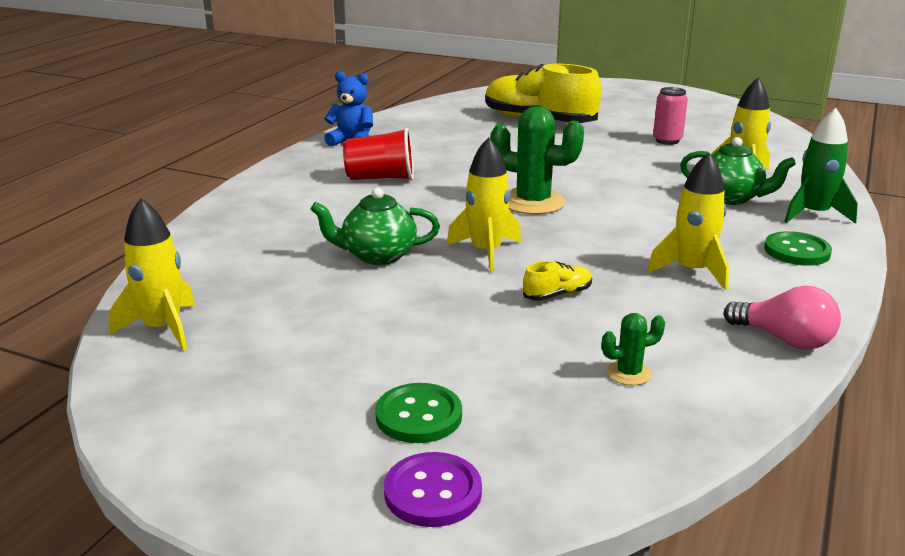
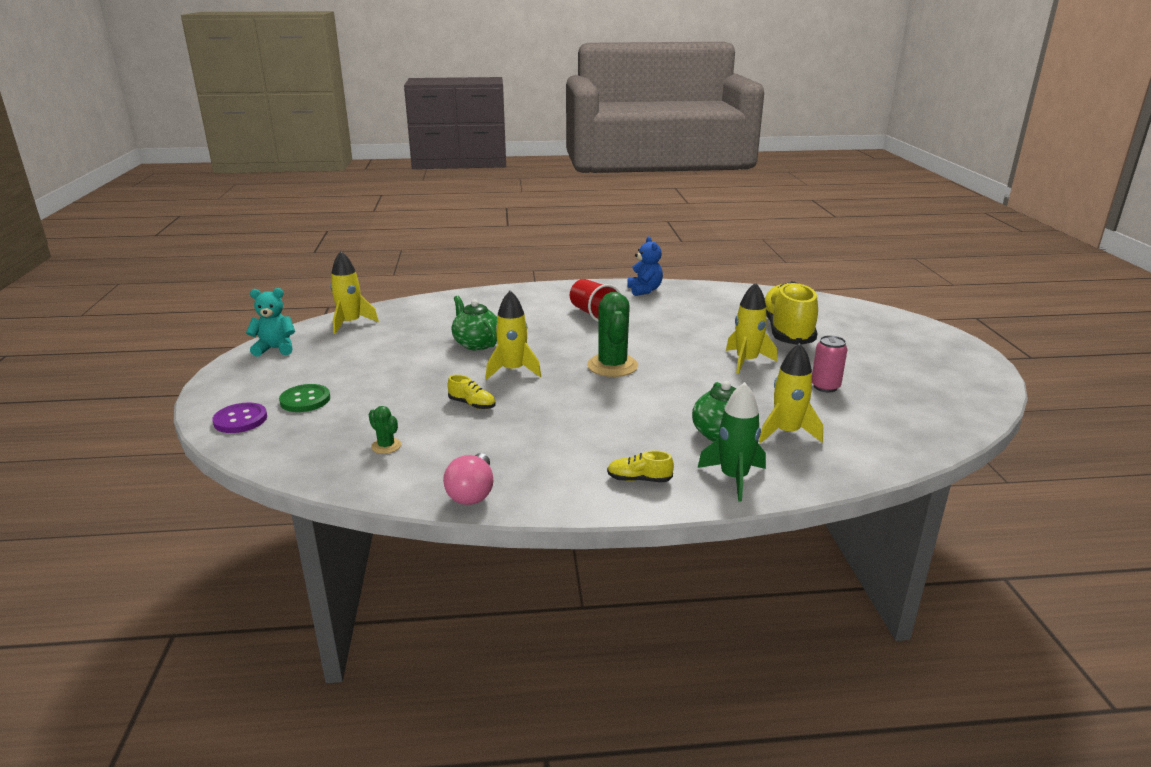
camera: 60 degrees right, 0 degrees up
yellow rocket [647,153,729,290] -> yellow rocket moved to [726,282,777,374]
green button [764,231,832,266] -> yellow shoe [607,451,674,482]
none -> turquoise teddy bear [246,288,295,357]

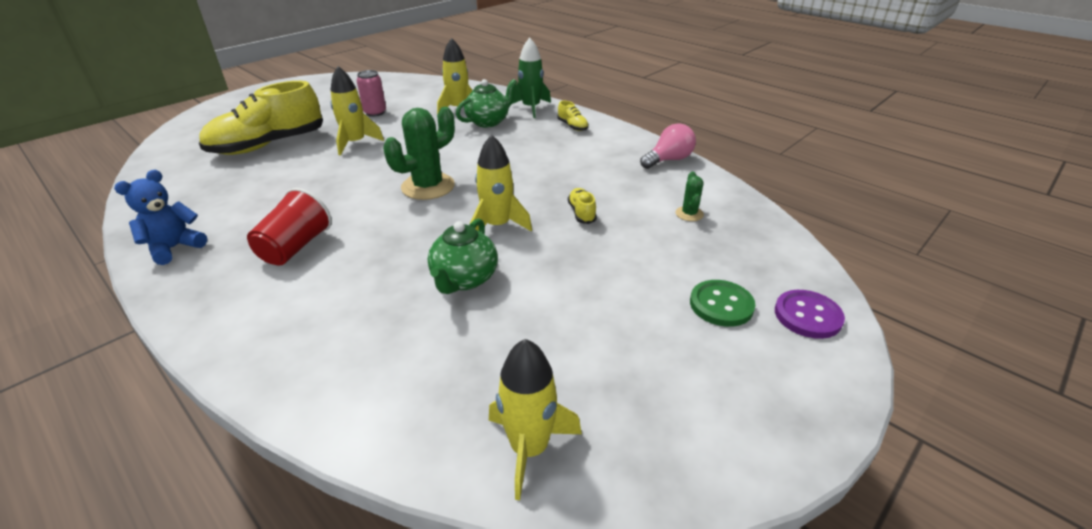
camera: 130 degrees left, 10 degrees up
turquoise teddy bear [246,288,295,357] -> none

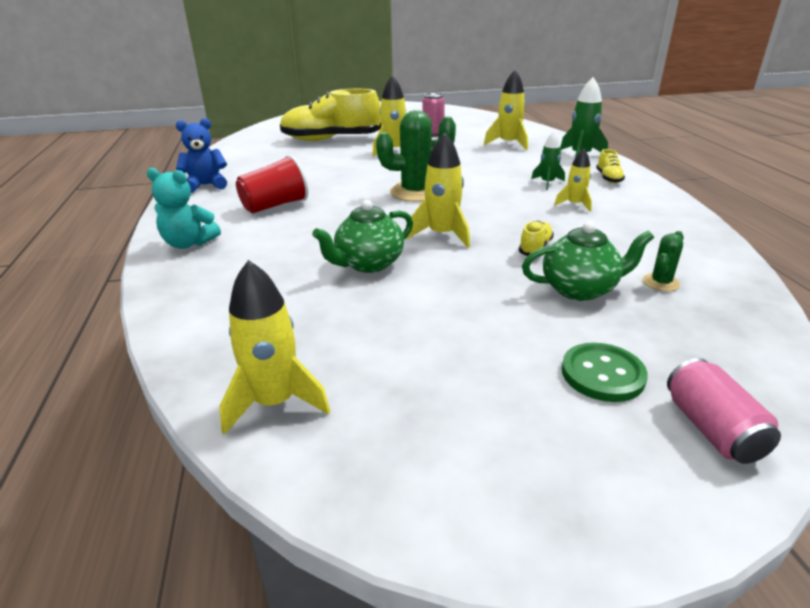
camera: 35 degrees right, 5 degrees down
green teapot [456,79,517,128] -> green teapot moved to [522,221,654,301]
pink light bulb [640,123,696,169] -> none
purple button [775,290,845,339] -> pink can [667,358,781,464]
none -> turquoise teddy bear [147,168,221,249]
none -> green rocket [531,131,565,190]
none -> yellow rocket [554,148,592,212]

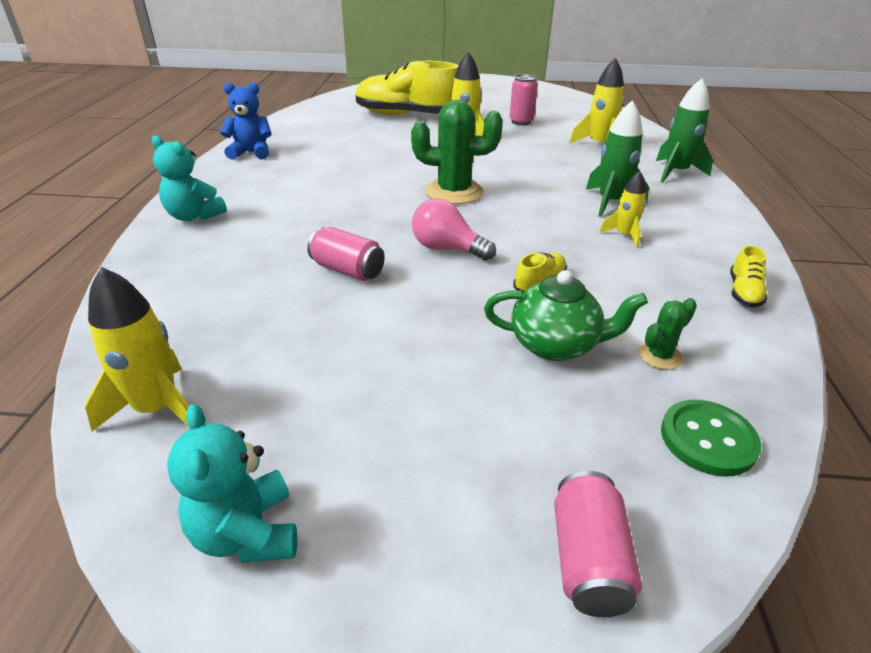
camera: 15 degrees right, 5 degrees up
red cup [236,155,308,214] -> none
green teapot [312,200,413,273] -> pink can [307,227,385,281]
yellow rocket [406,132,470,248] -> pink light bulb [412,198,496,261]
green rocket [531,131,565,190] -> green rocket [586,100,649,217], size x1.61
green button [562,343,648,402] -> green button moved to [661,400,761,476]
yellow shoe [596,149,625,183] -> yellow shoe moved to [730,245,768,307]
none -> turquoise teddy bear [167,404,297,563]

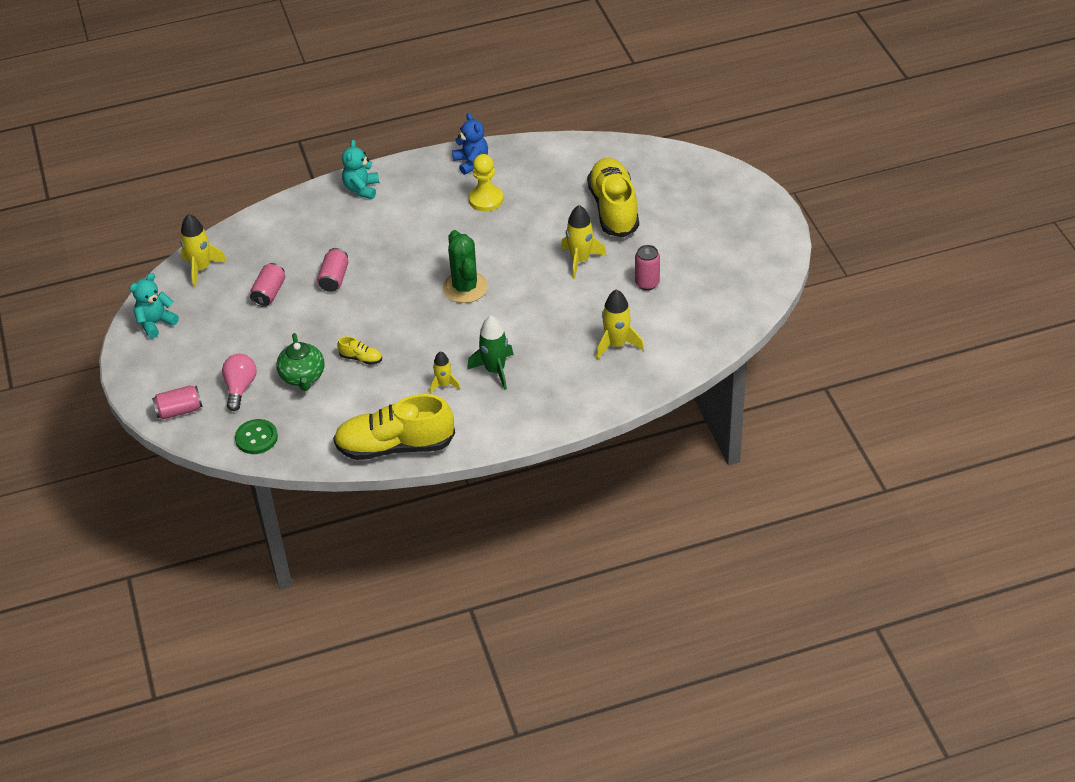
camera: 70 degrees right, 10 degrees up
pink light bulb [412,198,496,261] -> pink light bulb moved to [222,354,257,411]
green cactus [638,298,697,370] -> none
green rocket [656,79,713,183] -> none
yellow shoe [730,245,768,307] -> yellow shoe [333,394,455,460], size x2.47
none -> pink can [250,263,285,307]
none -> yellow pawn [469,154,503,212]

